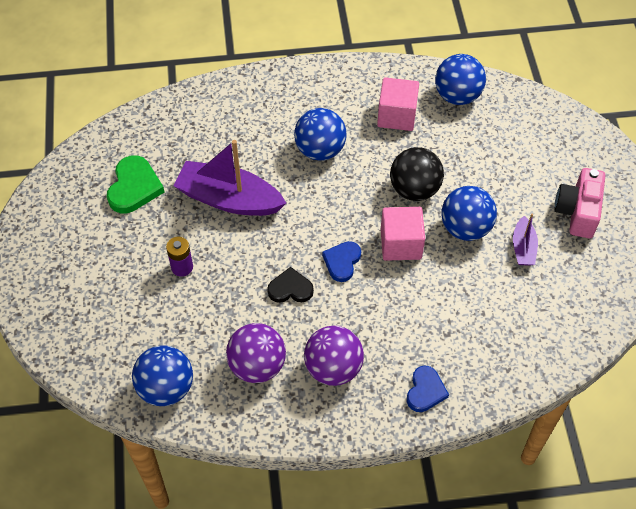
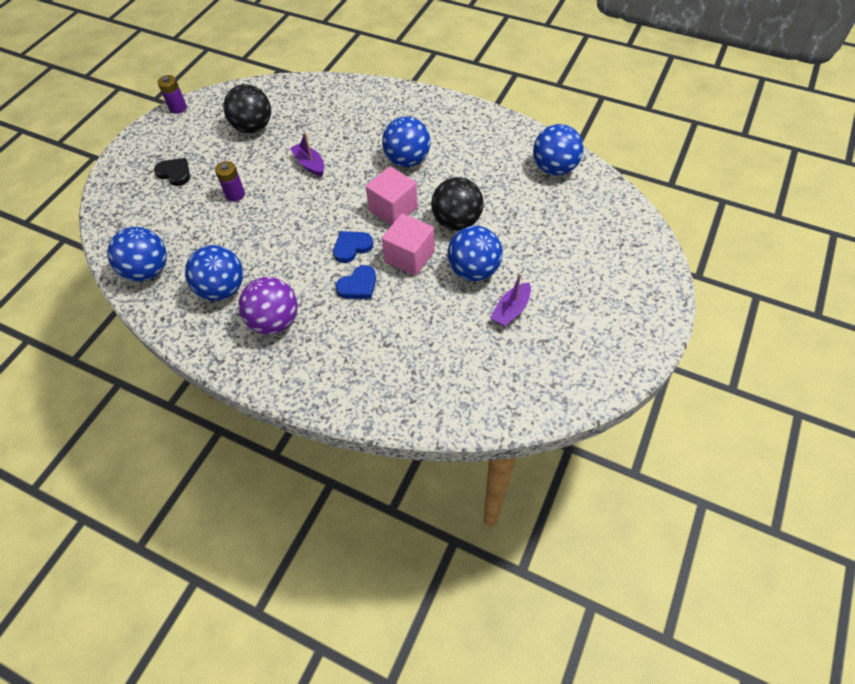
camera: 35 degrees right, 0 degrees up
green heart [107,155,165,213] -> black ball [223,84,271,133]
purple boat [173,140,286,216] -> purple boat [290,132,324,177], size x0.50
purple ball [226,323,286,383] -> blue ball [185,245,243,301]
black heart [267,267,314,303] -> black heart moved to [154,158,190,186]
pink cube [377,77,419,131] -> pink cube moved to [366,166,418,225]
blue heart [407,365,449,412] -> blue heart moved to [336,265,376,299]
pink camera [554,168,605,238] -> none
none -> purple battery [158,75,187,114]

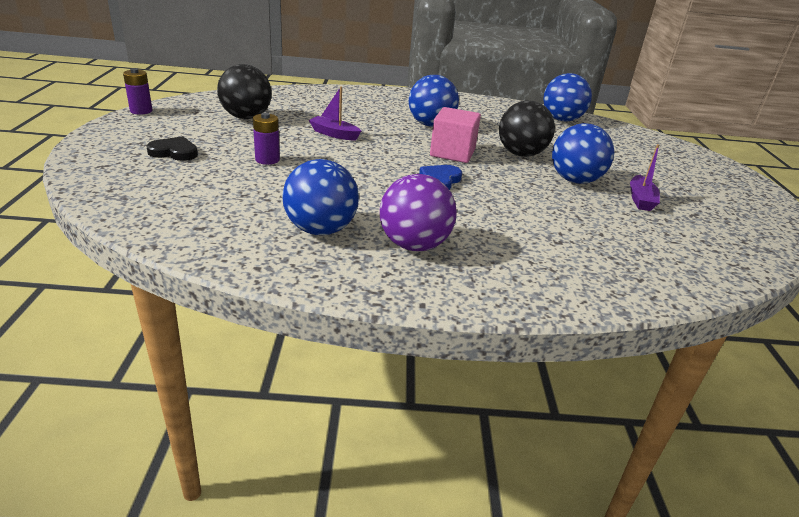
camera: 30 degrees left, 25 degrees down
blue ball [107,227,167,282] -> none
blue heart [336,265,376,299] -> none
pink cube [382,213,435,276] -> none

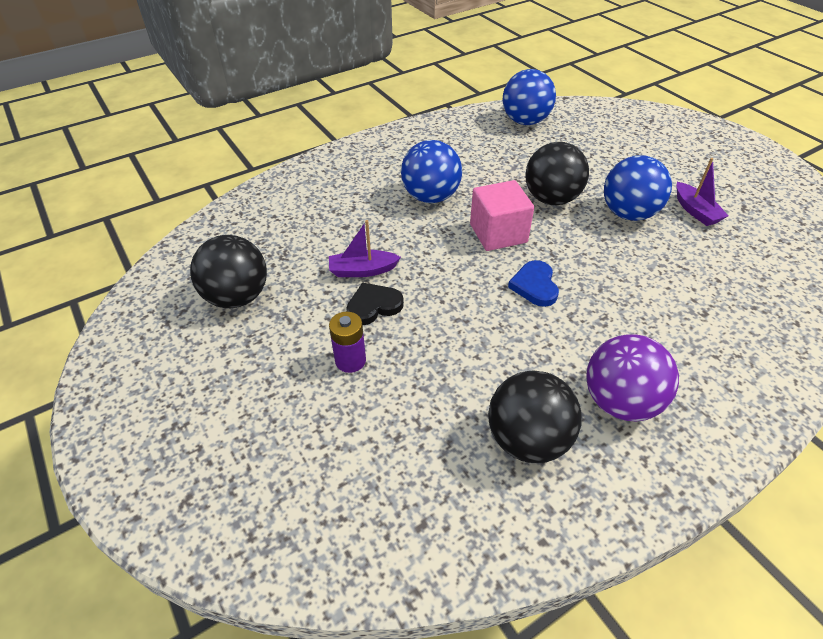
camera: 30 degrees left, 15 degrees up
purple battery [123,68,152,115] -> none
black heart [146,136,198,161] -> black heart moved to [346,282,404,325]
blue ball [283,159,359,235] -> black ball [488,370,581,463]

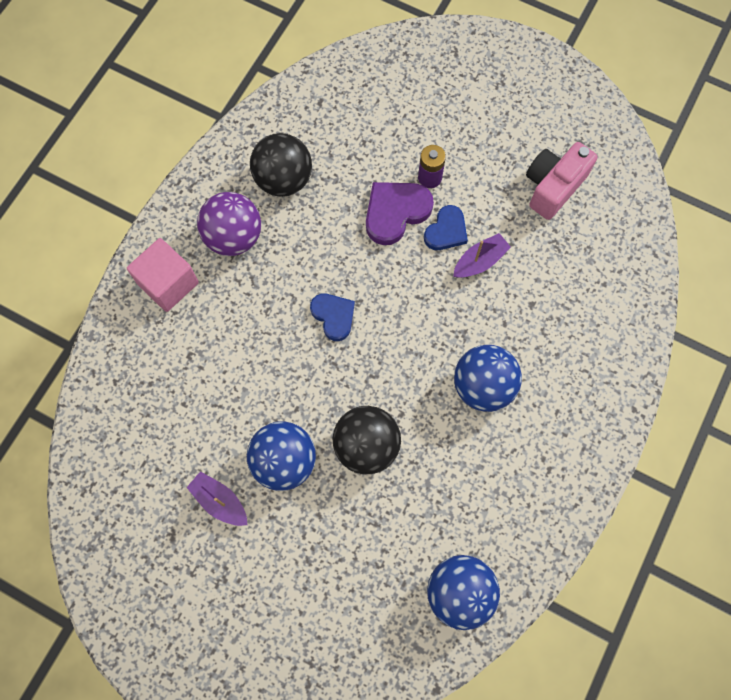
camera: 150 degrees right, 25 degrees up
black ball [190,235,267,308] -> pink camera [526,142,597,220]
black heart [346,282,404,325] -> blue heart [424,205,468,250]
pink cube [470,180,534,251] -> pink cube moved to [127,238,199,312]
none -> purple heart [366,182,434,245]

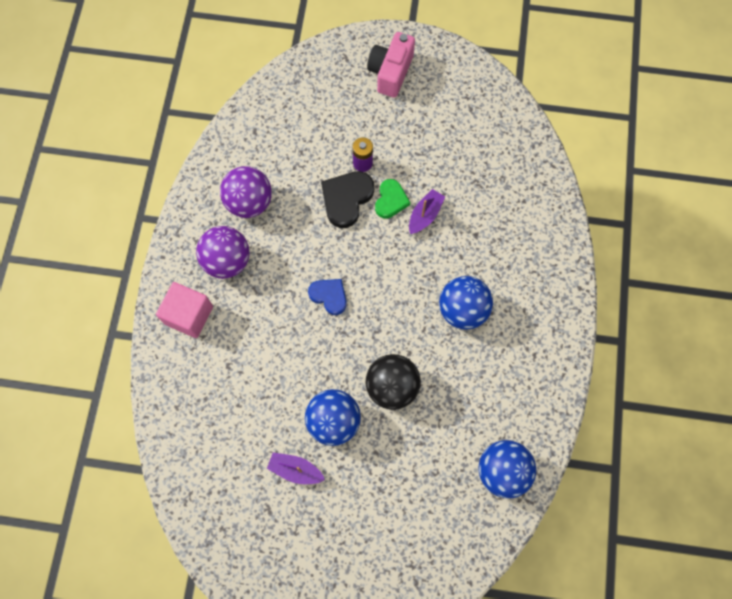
camera: 20 degrees left, 0 degrees up
black ball [250,133,312,197] -> purple ball [220,166,272,218]
purple heart [366,182,434,245] -> black heart [321,171,374,228]
blue heart [424,205,468,250] -> green heart [375,179,410,219]
pink camera [526,142,597,220] -> pink camera moved to [367,32,415,98]

